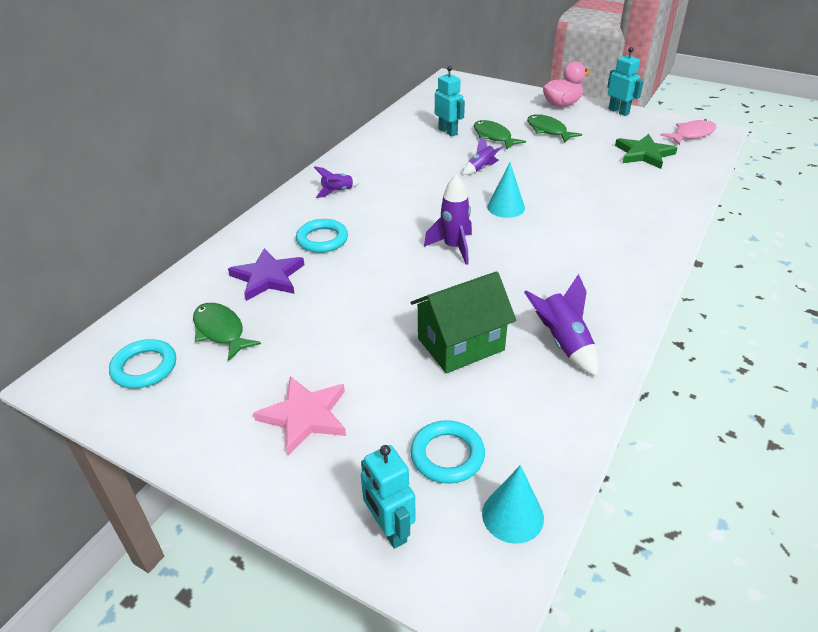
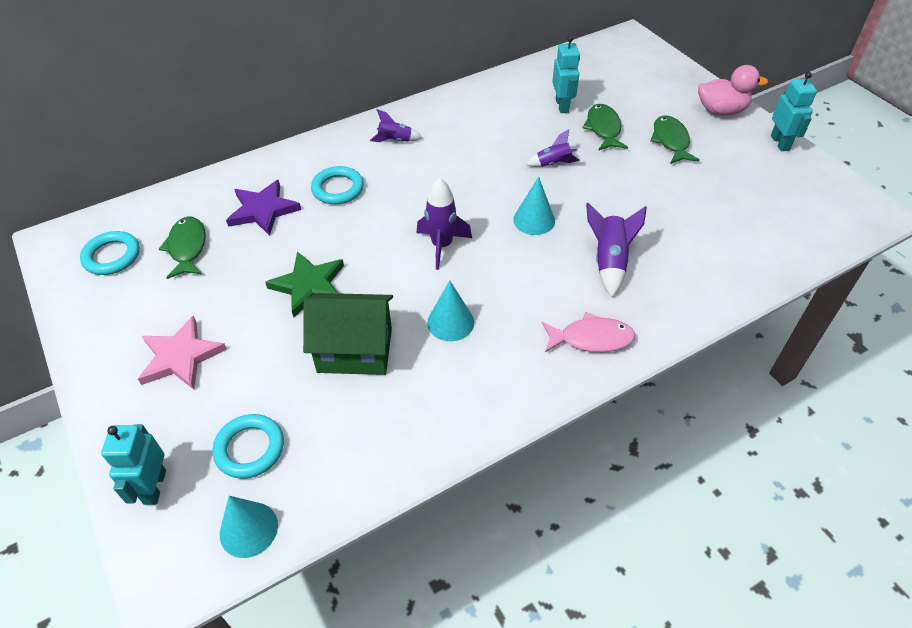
camera: 30 degrees right, 10 degrees up
purple rocket [524,274,599,376] -> purple rocket moved to [586,203,647,297]
green star [615,134,677,169] -> green star moved to [265,252,344,318]
pink fish [661,119,717,145] -> pink fish moved to [542,312,635,352]
none -> turquoise cone [427,280,474,341]

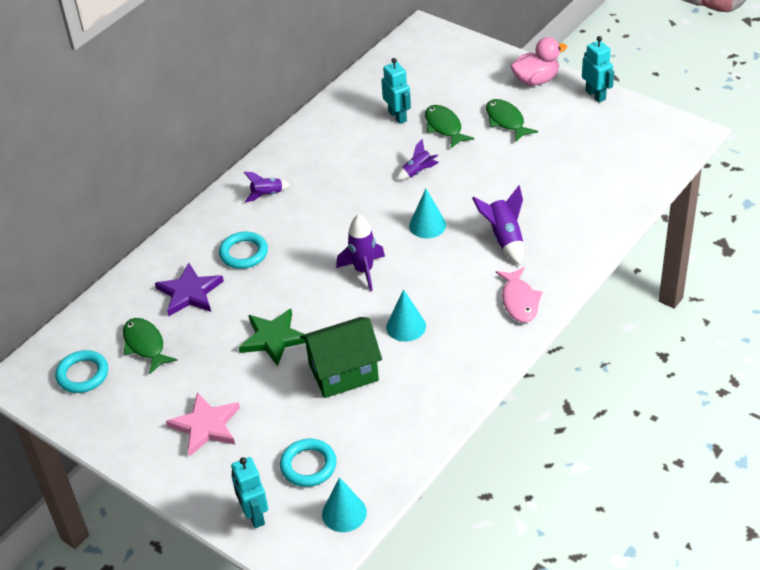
camera: 20 degrees left, 5 degrees down
pink fish [542,312,635,352] -> pink fish turned 105 degrees clockwise [496,267,543,322]

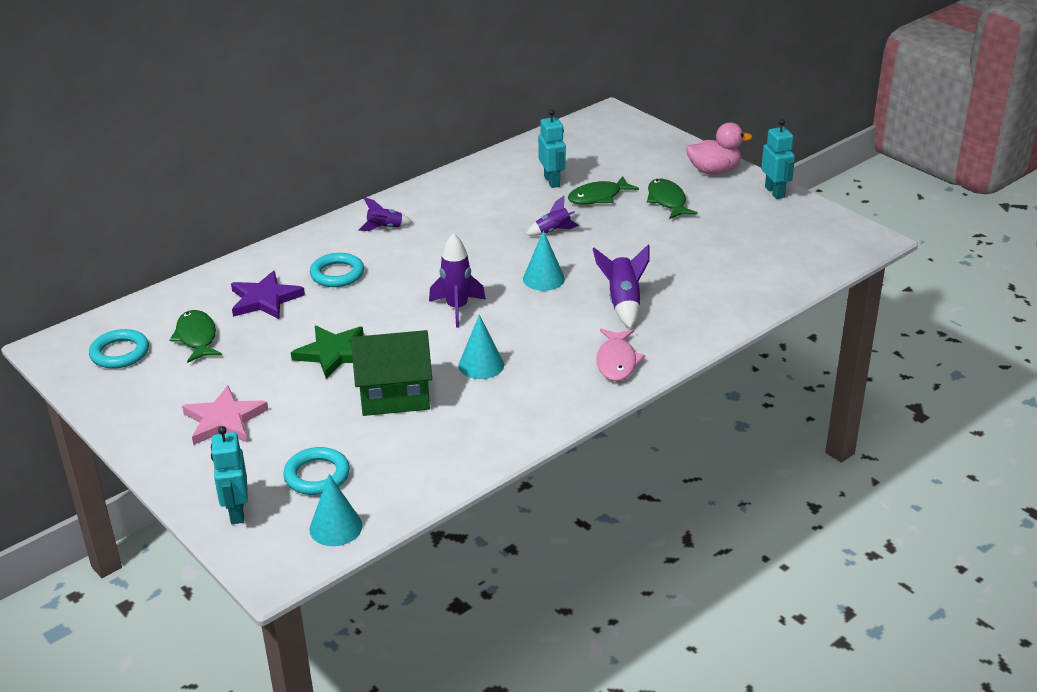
camera: 10 degrees right, 10 degrees down
green fish [425,105,474,148] -> green fish turned 105 degrees counterclockwise [568,176,639,204]

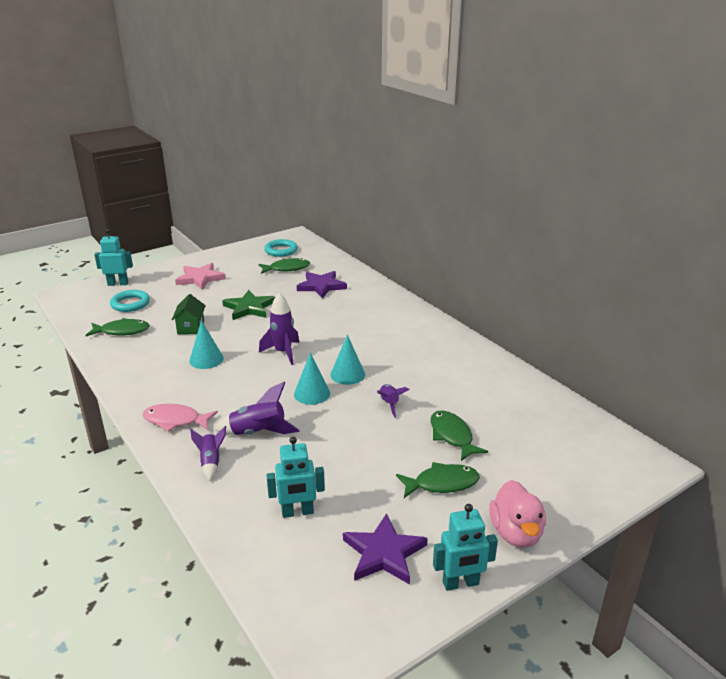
camera: 95 degrees right, 5 degrees down
turquoise cone [309,474,362,546] -> turquoise cone moved to [331,334,365,385]
turquoise ring [310,253,364,287] -> none
green house [351,330,432,416] -> green house [172,294,206,334], size x0.60
purple rocket [359,197,413,231] -> purple rocket moved to [190,426,226,481]
turquoise robot [538,109,566,188] -> turquoise robot moved to [266,437,325,518]
none -> green fish [86,318,150,336]
none -> purple star [343,513,428,584]

